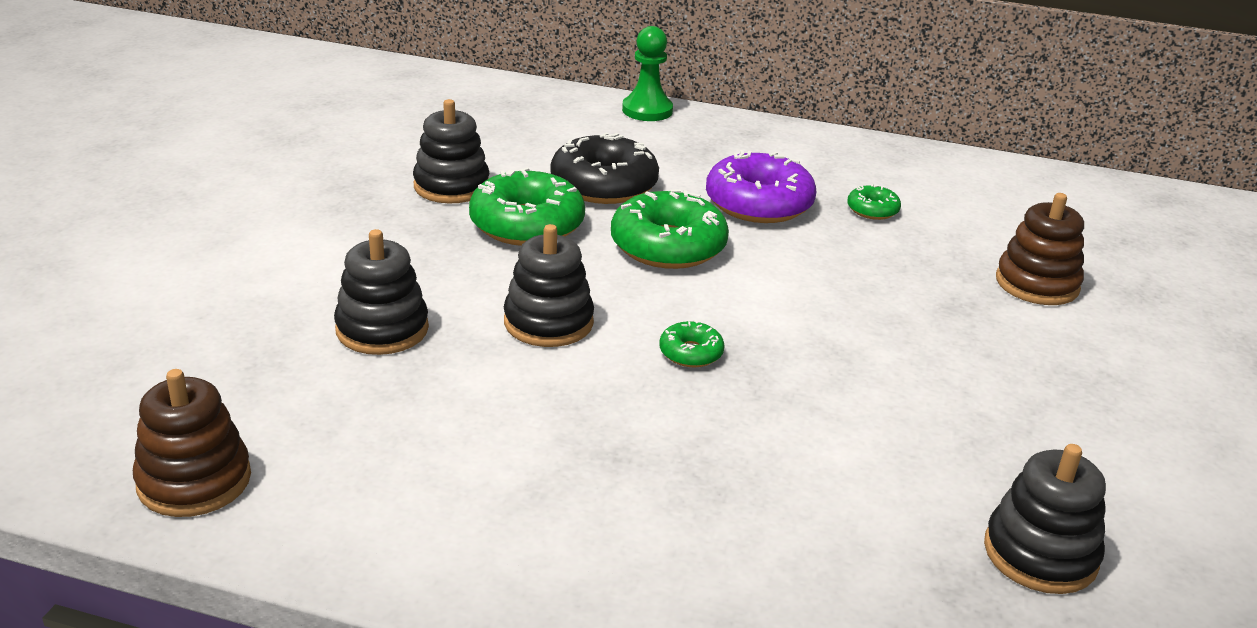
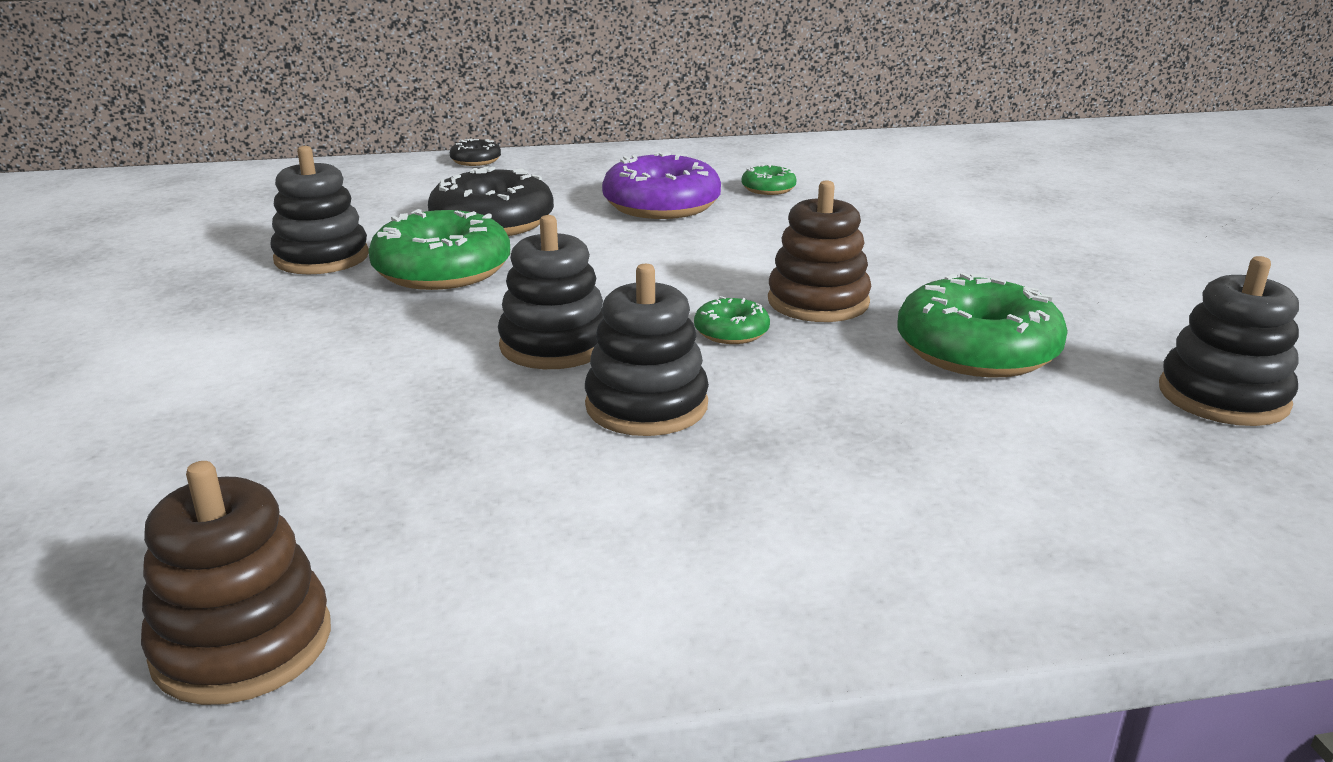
camera: 25 degrees left, 5 degrees down
black stacking toy [334,229,429,355] -> black stacking toy moved to [585,264,709,436]
green donut [611,189,729,269] -> green donut moved to [897,273,1068,378]
green pawn [622,26,673,121] -> black donut [450,139,501,166]
brown stacking toy [996,193,1084,305] -> brown stacking toy moved to [768,180,871,322]

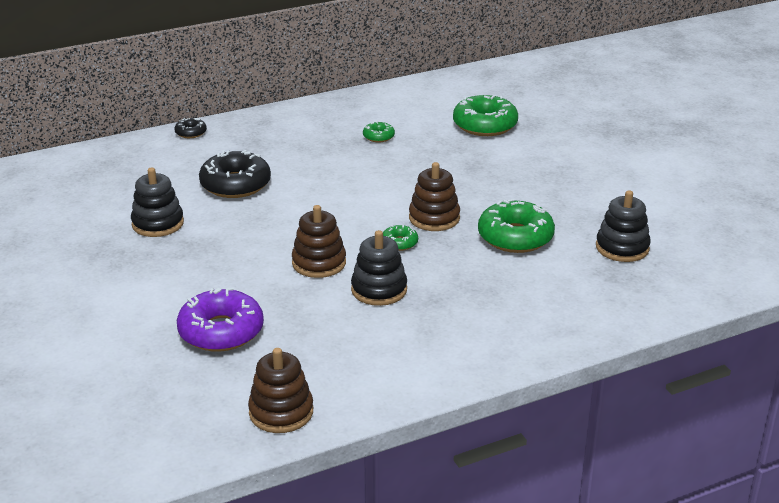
camera: 15 degrees left, 5 degrees up
green donut [368,209,510,290] -> green donut moved to [453,95,518,136]
black stacking toy [498,215,604,369] -> brown stacking toy [292,205,346,278]
purple donut [602,151,721,219] -> purple donut moved to [177,288,264,352]

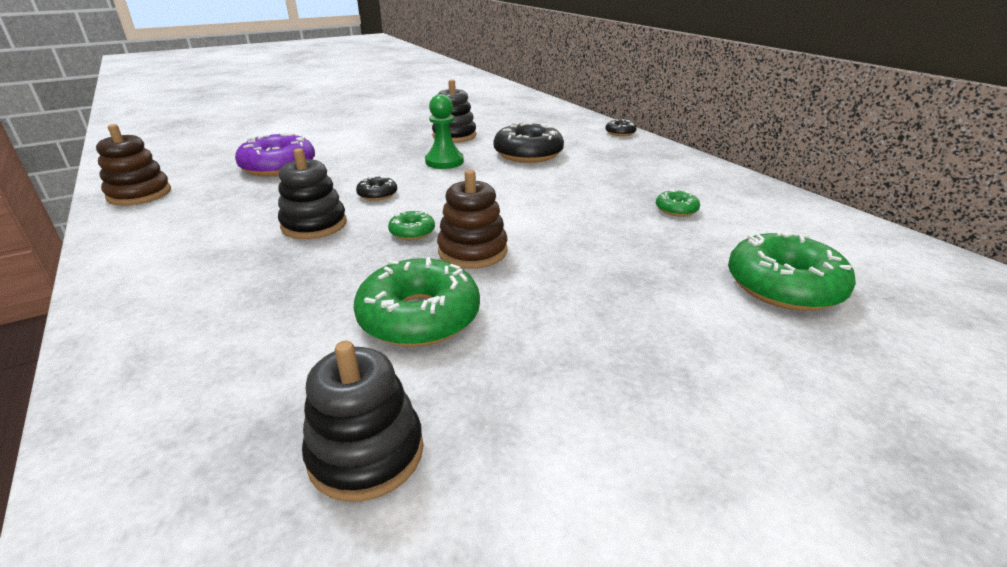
camera: 85 degrees right, 0 degrees up
brown stacking toy [292,205,346,278] -> black donut [356,176,397,201]
none -> green pawn [425,94,464,169]

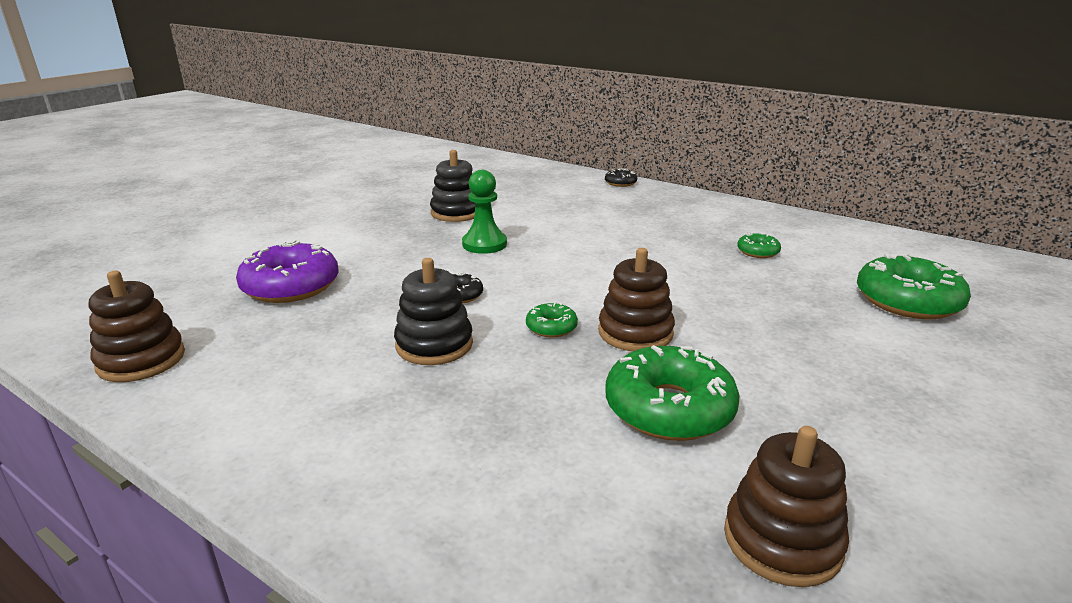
camera: 25 degrees left, 5 degrees down
black stacking toy [302,341,423,502] -> brown stacking toy [724,426,849,587]
black donut [494,122,564,163] -> none

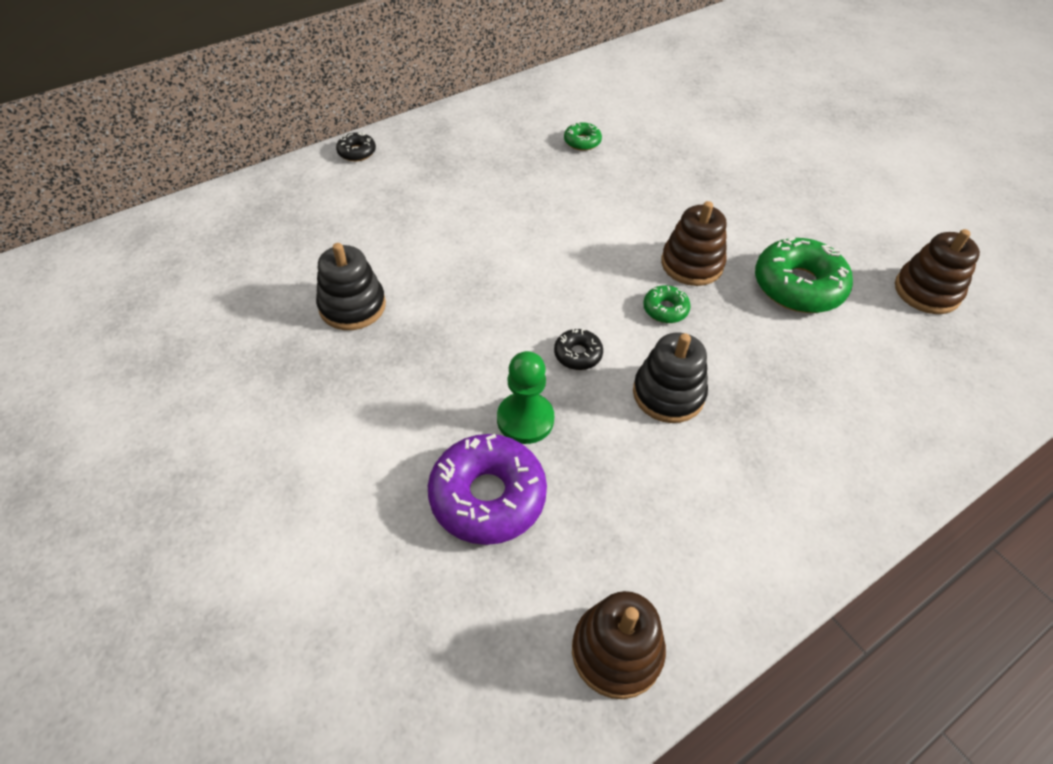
camera: 70 degrees left, 25 degrees up
green pawn [462,170,507,254] -> green pawn moved to [497,351,554,444]
green donut [857,254,971,319] -> none

